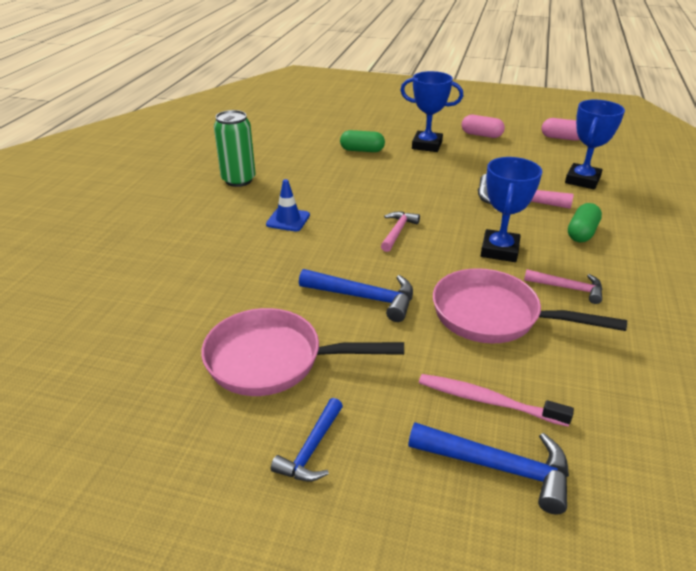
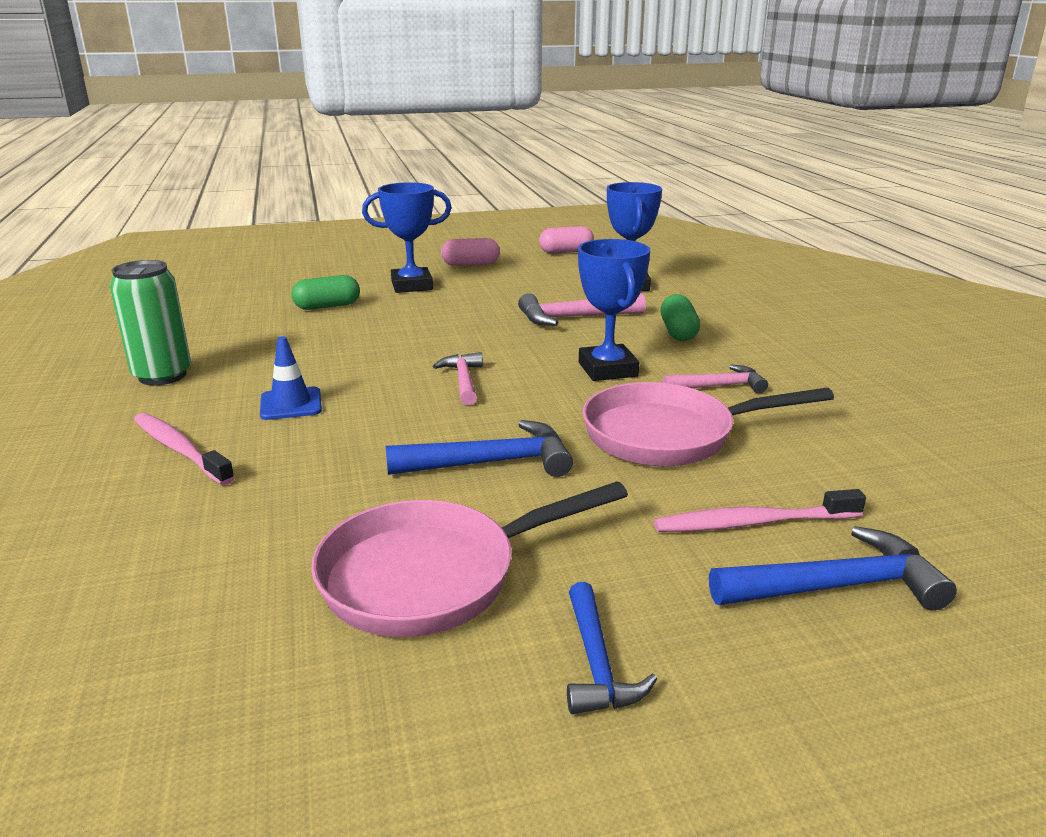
camera: 30 degrees left, 10 degrees down
none -> pink toothbrush [134,413,235,485]

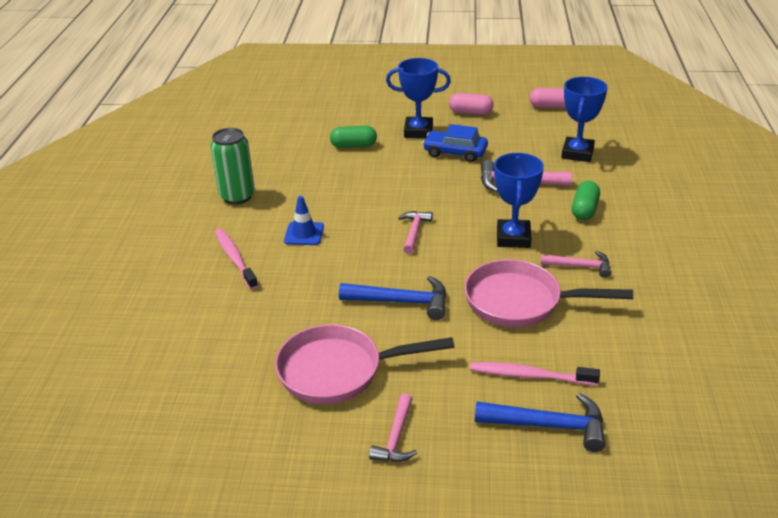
camera: 20 degrees right, 10 degrees up
blue hammer [567,582,657,714] -> pink hammer [369,393,417,462]
none -> blue car [423,124,488,162]

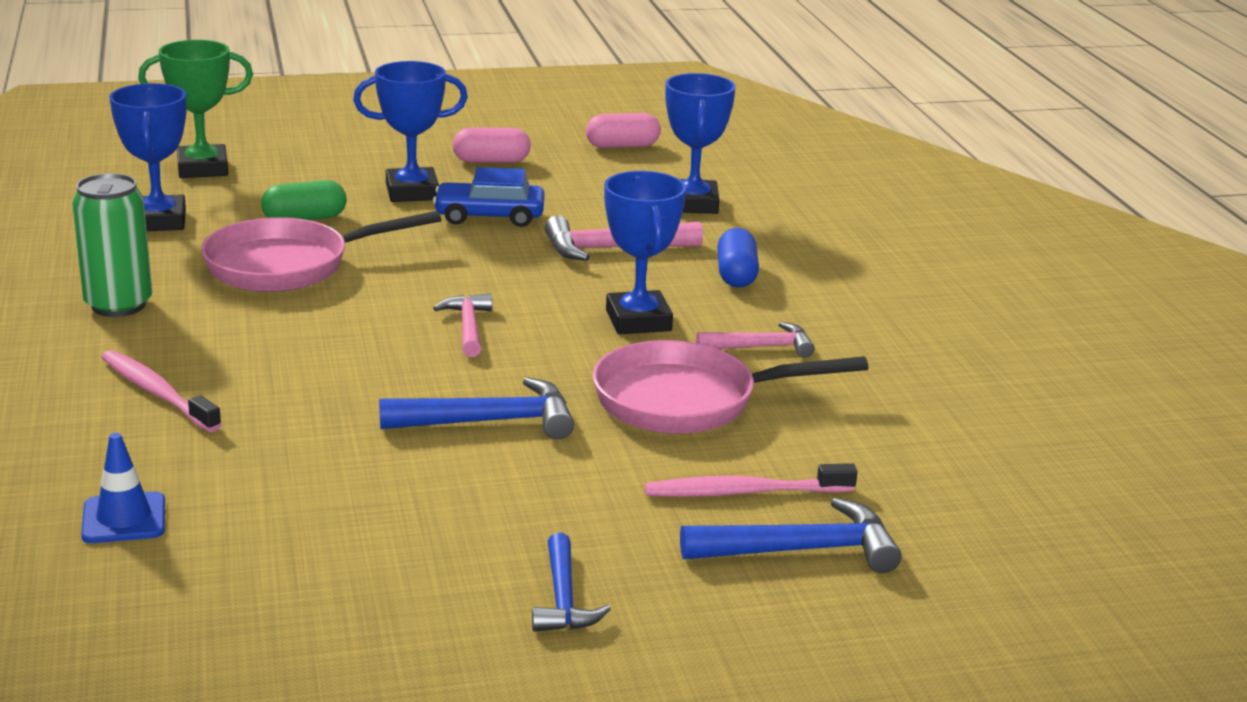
camera: 20 degrees left, 10 degrees down
pink pan [275,324,454,404] -> pink pan moved to [201,211,441,292]
blue traffic cone [284,196,324,245] -> blue traffic cone moved to [81,433,165,543]
pink hammer [369,393,417,462] -> blue hammer [532,533,611,632]
green capsule [572,181,600,220] -> blue capsule [717,228,759,288]
none -> blue trophy [109,83,187,231]
none -> green trophy [138,40,253,178]

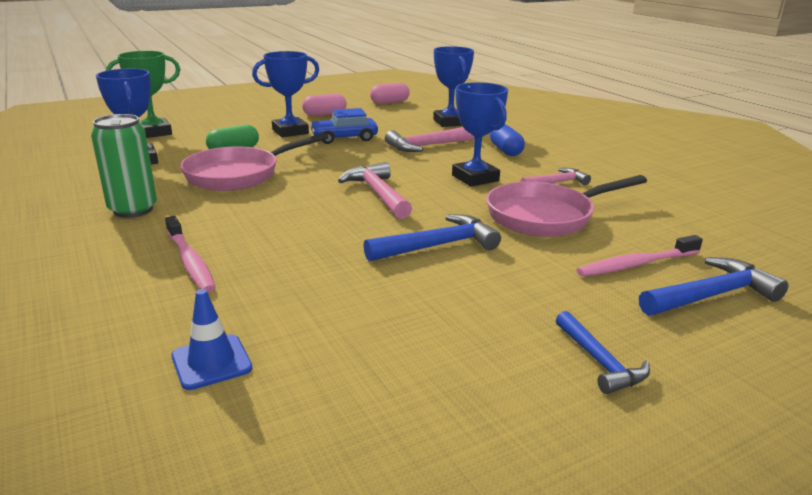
camera: 15 degrees left, 0 degrees up
pink toothbrush [101,350,222,432] -> pink toothbrush turned 150 degrees counterclockwise [165,216,216,293]
pink hammer [433,293,492,357] -> pink hammer [338,162,412,219], size x1.51

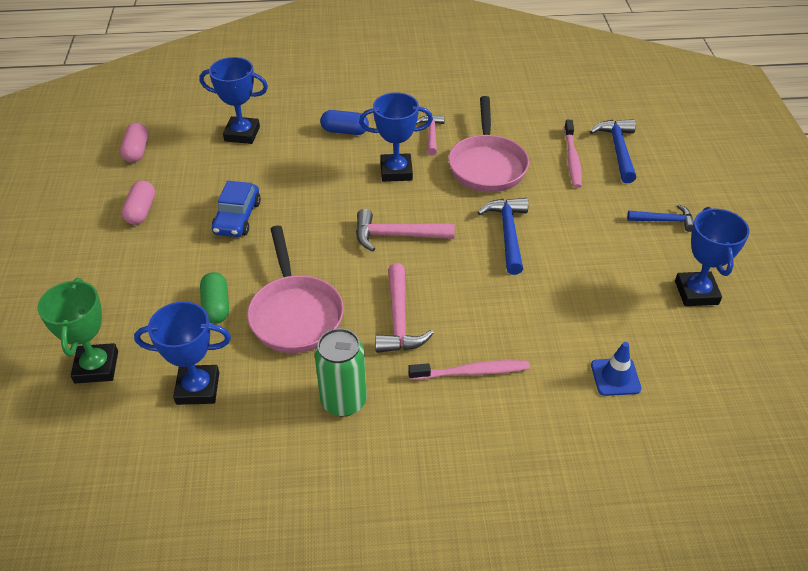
camera: 65 degrees left, 20 degrees up
blue trophy [252,51,319,137] -> blue trophy moved to [675,207,750,306]
pink hammer [385,127,475,152] -> pink hammer moved to [375,263,434,353]

